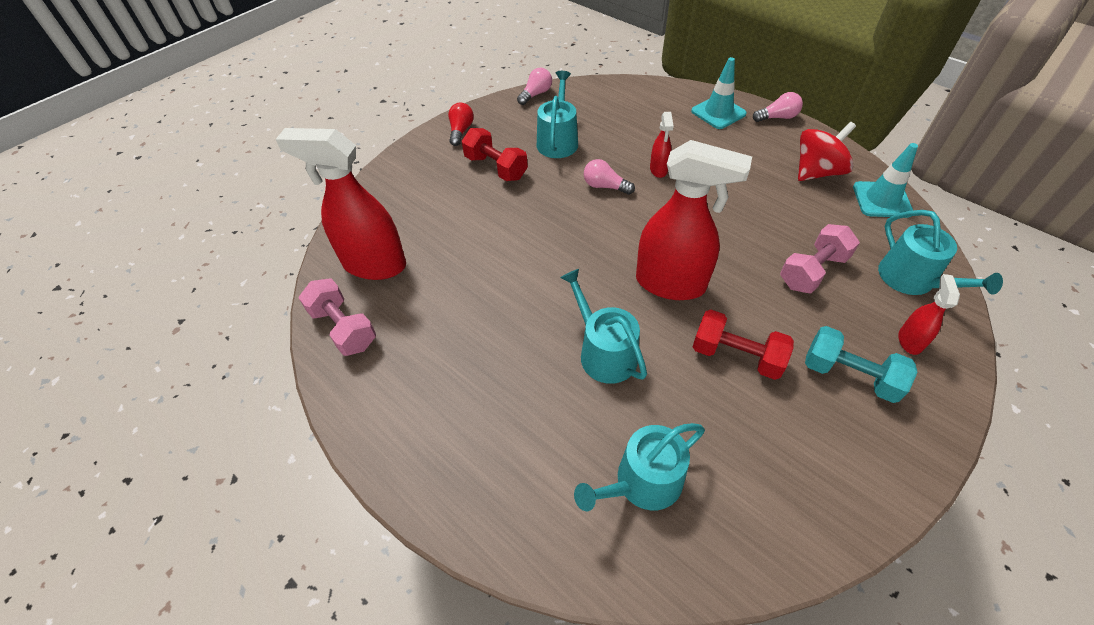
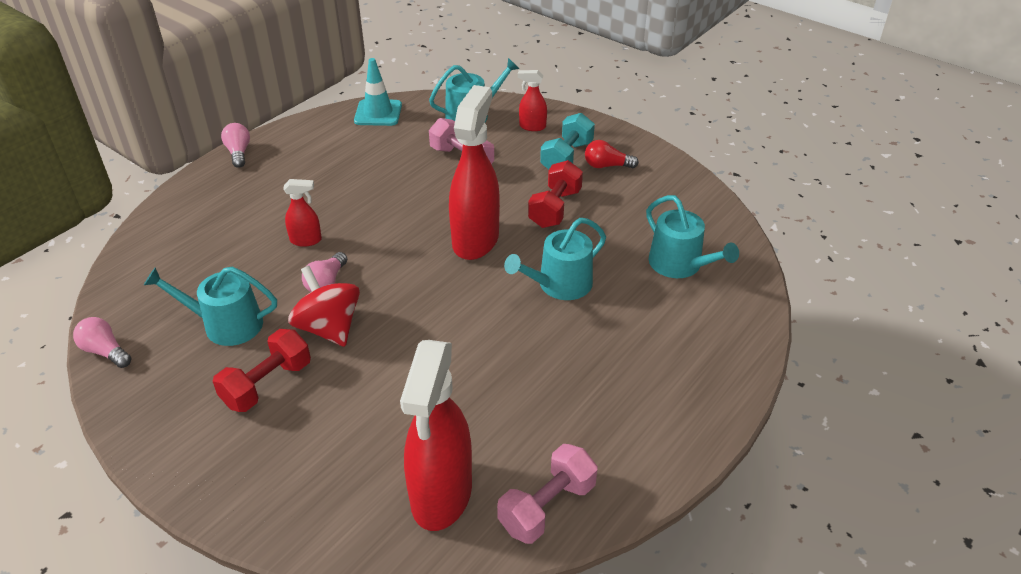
camera: 95 degrees left, 10 degrees down
red light bulb [448,103,474,146] -> red light bulb moved to [585,140,639,168]
turquoise traffic cone [691,57,747,129] -> none
red spinning top [798,122,856,181] -> red spinning top moved to [288,266,360,347]

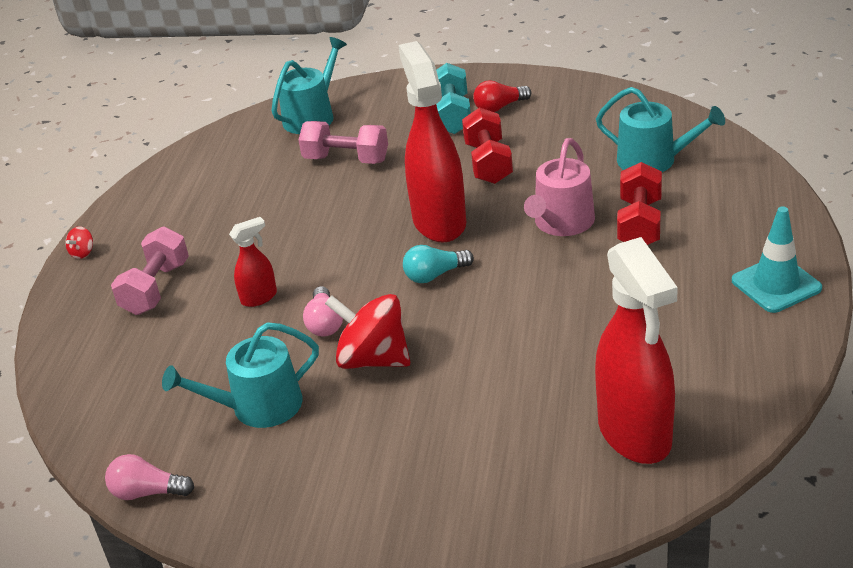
camera: 25 degrees left, 5 degrees down
red dumbbell [213,329,311,412] -> red dumbbell moved to [617,162,662,245]
pink light bulb [221,123,250,168] -> red spinning top [65,226,93,259]
turquoise traffic cone [354,58,402,126] -> turquoise traffic cone moved to [732,206,822,313]
pink dumbbell [497,444,598,544] -> pink dumbbell moved to [111,227,189,315]
turquoise watering can [504,218,606,300] -> pink watering can [524,138,595,236]
red spray bottle [518,70,547,131] -> none
none -> turquoise light bulb [403,245,474,283]

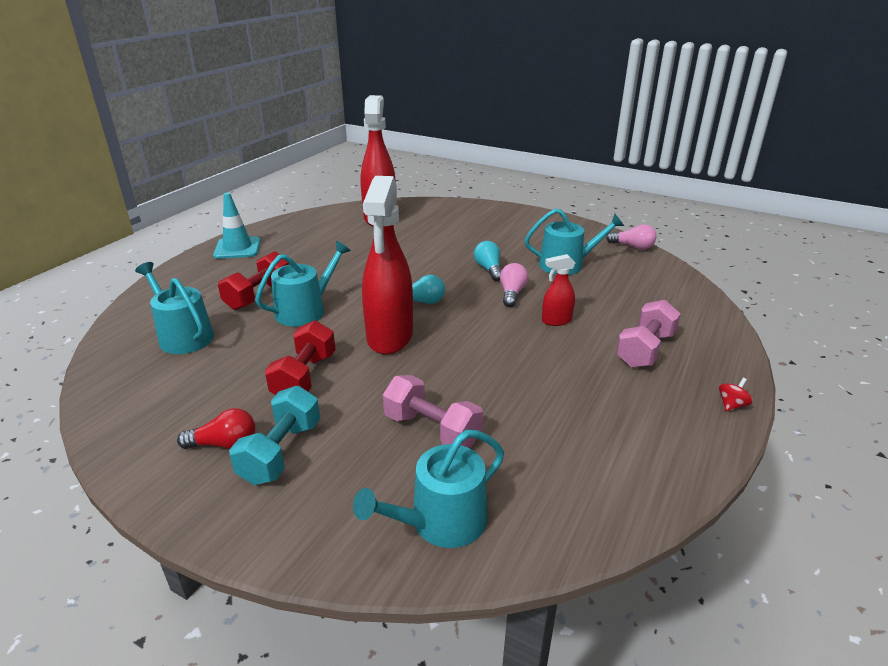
camera: 165 degrees left, 5 degrees down
red spinning top [325,294,410,369] -> turquoise light bulb [474,241,501,281]
pink watering can [524,138,595,236] -> turquoise watering can [255,241,351,327]

